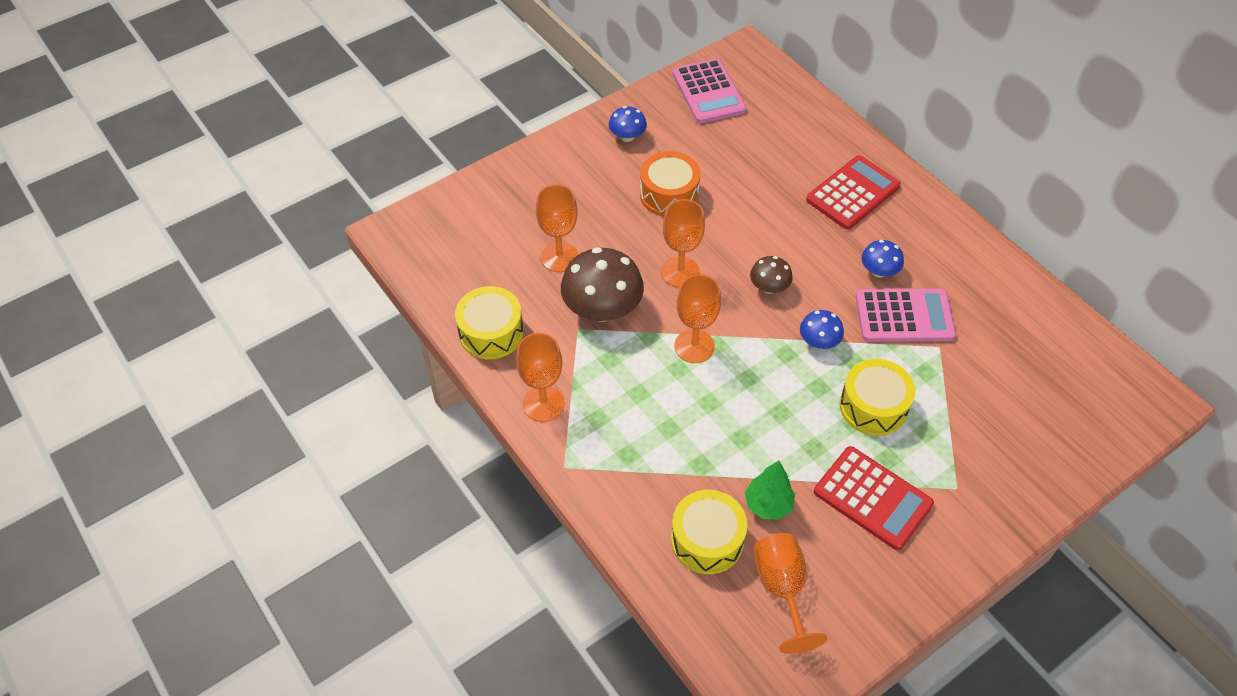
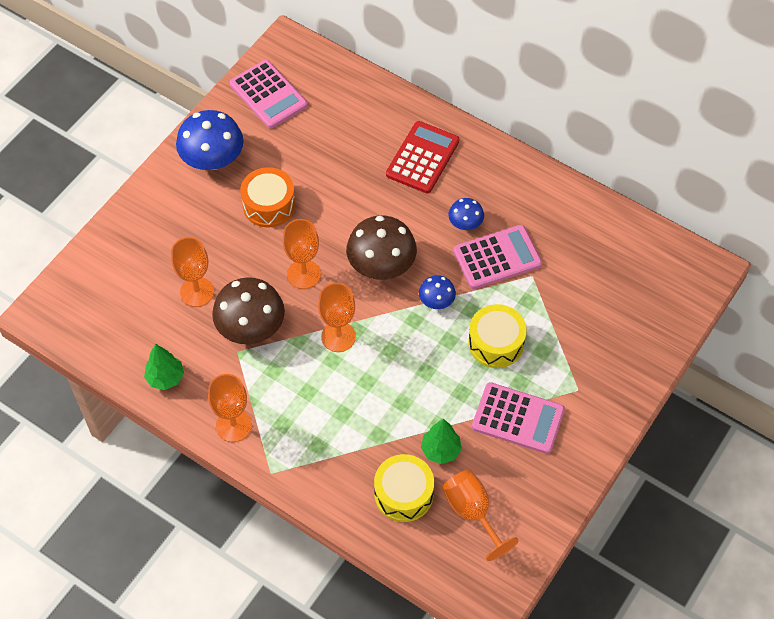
camera: 20 degrees left, 5 degrees up
yellow drum [455,286,524,359] -> green tree [144,344,184,390]
blue mushroom [609,106,647,142] -> blue mushroom [176,110,244,170], size x1.92
brown mushroom [750,256,793,294] -> brown mushroom [347,216,417,280], size x1.92
red calculator [814,446,934,550] -> pink calculator [472,382,565,454]

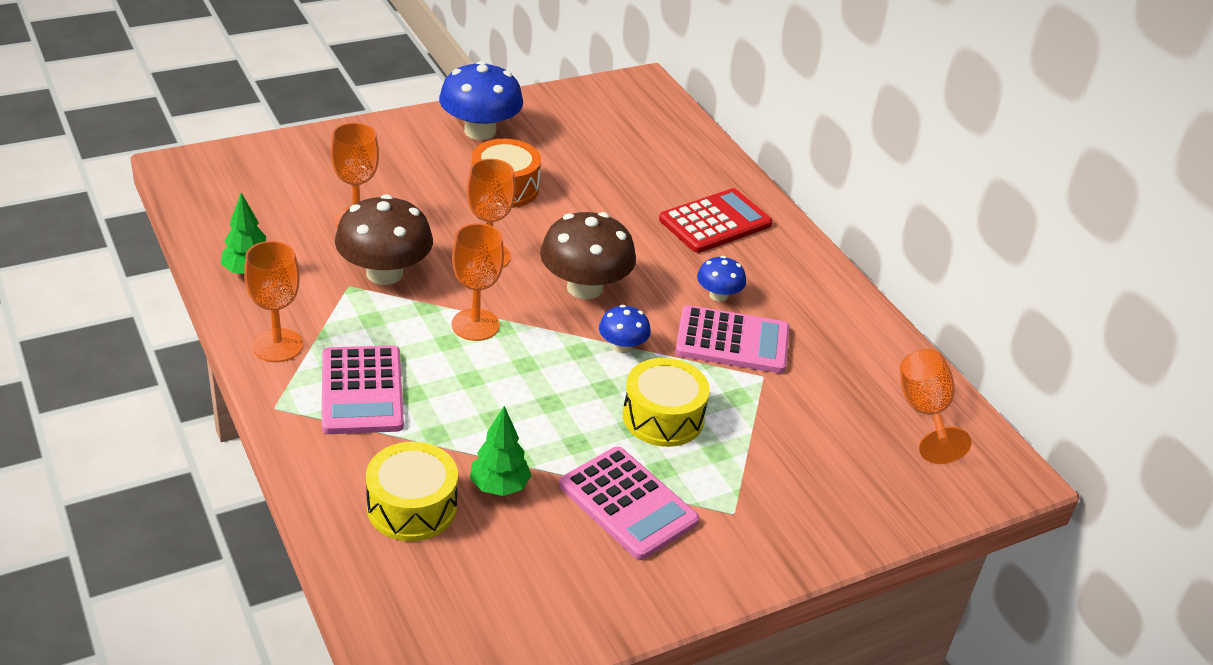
camera: 25 degrees right, 20 degrees down
pink calculator [230,60,307,129] -> pink calculator moved to [322,345,404,434]
orange goblet [442,470,519,561] -> orange goblet moved to [900,349,972,464]

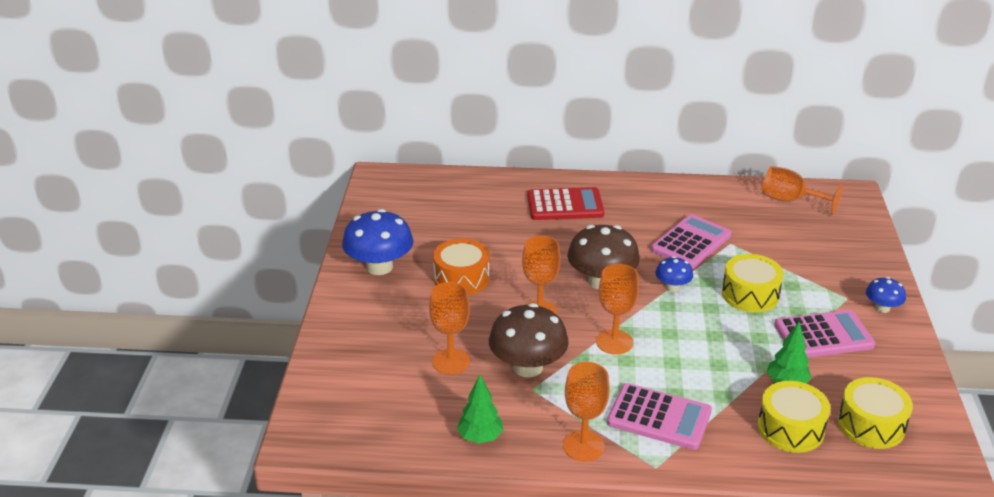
camera: 55 degrees left, 5 degrees down
red calculator [659,188,772,253] -> red calculator turned 90 degrees clockwise [527,187,604,220]
blue mushroom [697,256,746,302] -> blue mushroom moved to [866,277,906,313]
none -> yellow drum [838,377,913,449]

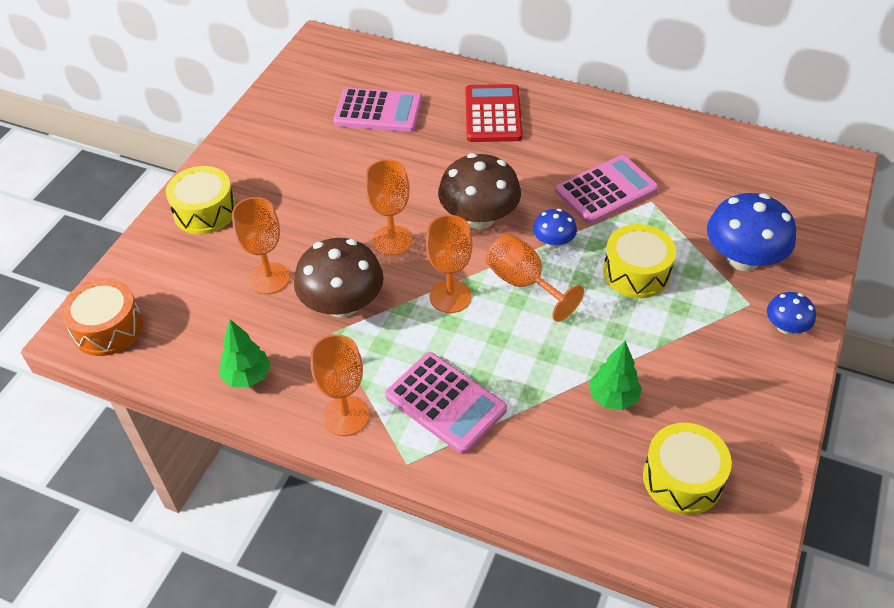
camera: 20 degrees right, 15 degrees up
blue mushroom [342,209,413,275] -> blue mushroom moved to [707,193,796,271]
orange drum [433,239,490,295] -> orange drum moved to [61,278,143,356]
red calculator [527,187,604,220] -> red calculator turned 105 degrees counterclockwise [466,84,523,142]
yellow drum [757,381,830,453] -> yellow drum moved to [166,166,236,234]
orange goblet [762,166,843,215] -> orange goblet moved to [486,233,584,322]
pink calculator [774,310,875,357] -> pink calculator moved to [333,88,422,132]

